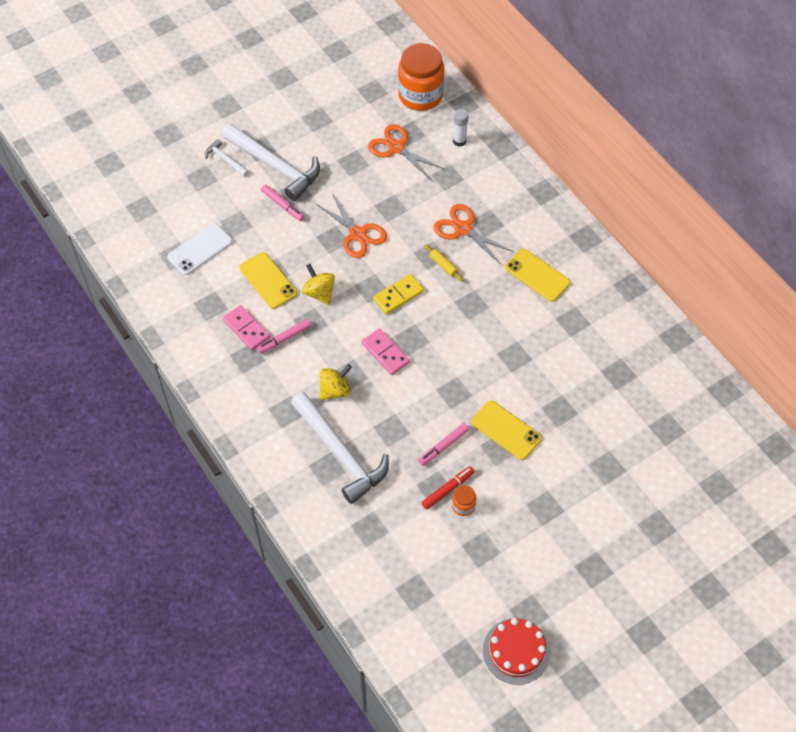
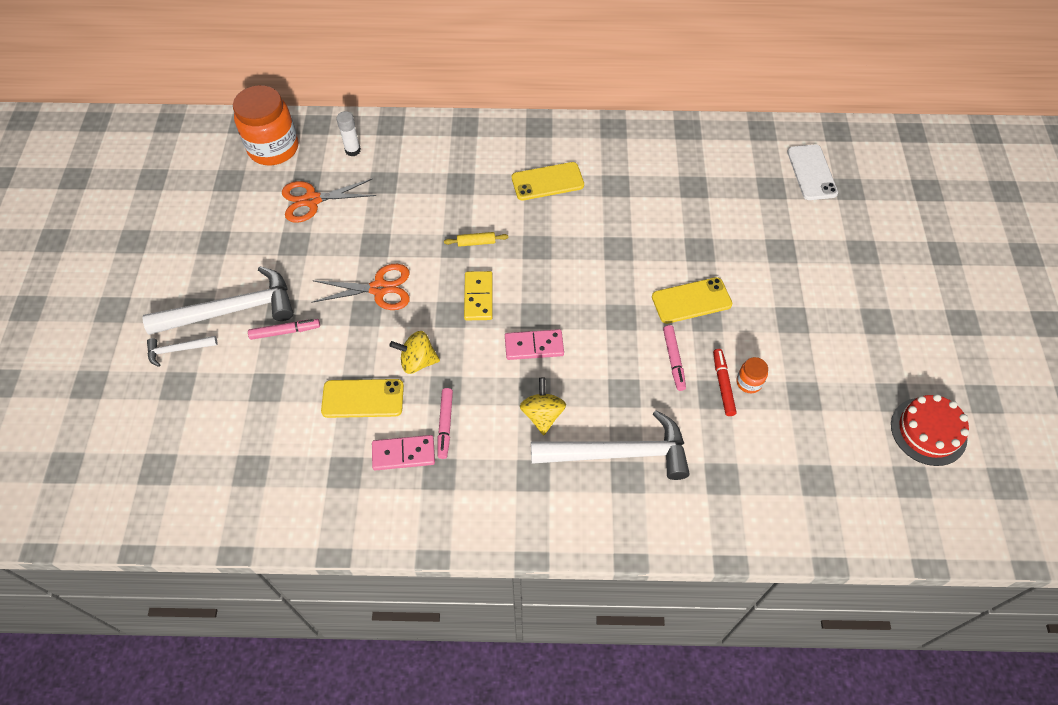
camera: 55 degrees left, 0 degrees up
white phone [167,223,233,275] -> white phone moved to [787,144,838,200]
orange scissors [433,204,514,264] -> none

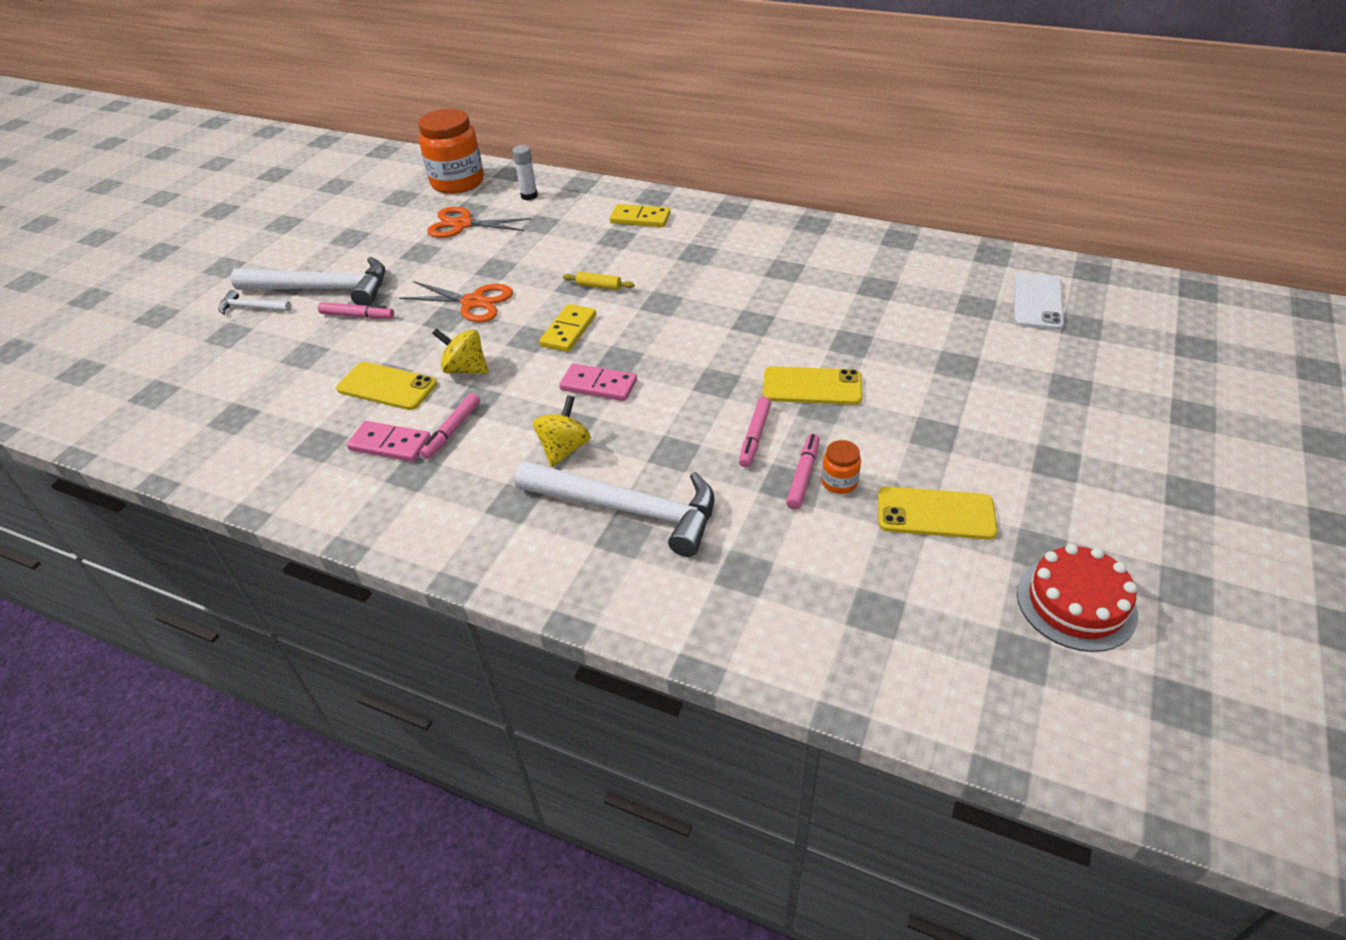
camera: 25 degrees right, 15 degrees down
yellow phone [512,162,584,201] -> yellow phone moved to [878,486,997,540]
red marker [713,349,737,416] -> pink marker [786,434,820,510]
none -> yellow domino [610,204,670,227]

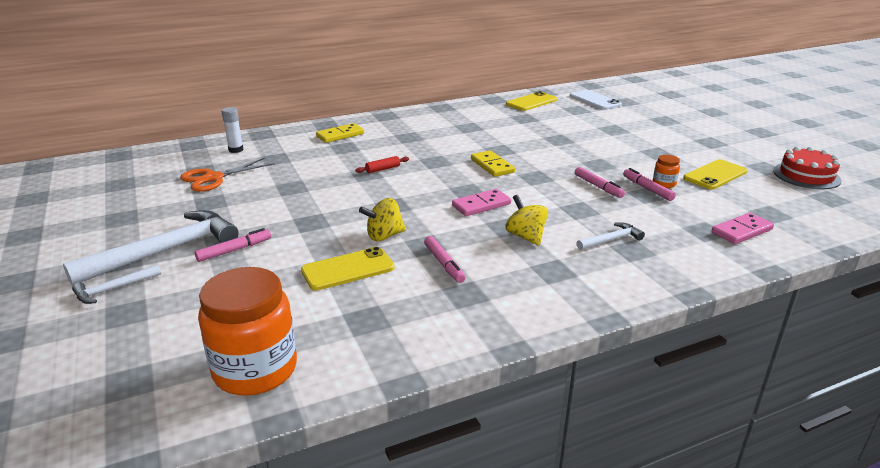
camera: 50 degrees left, 15 degrees down
pink domino [347,421,431,462] -> pink domino moved to [712,213,774,244]
orange scissors [399,281,513,322] -> none
orange jar [418,109,484,194] -> orange jar moved to [198,267,297,396]
white hammer [515,461,715,557] -> white hammer [577,222,645,250], size x0.47
yellow domino [539,304,596,352] -> yellow domino moved to [471,151,515,177]
yellow rolling pin [563,272,635,290] -> red rolling pin [355,156,409,173]
yellow phone [763,366,862,405] -> yellow phone moved to [506,91,557,111]

